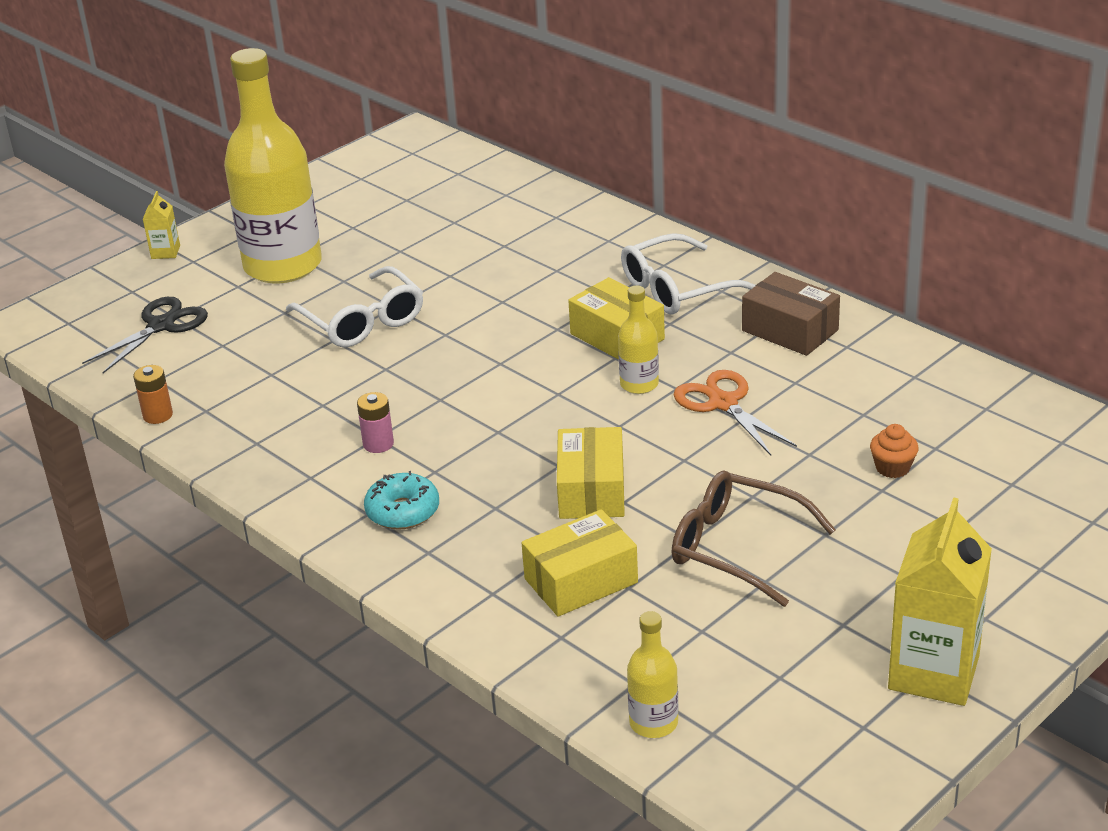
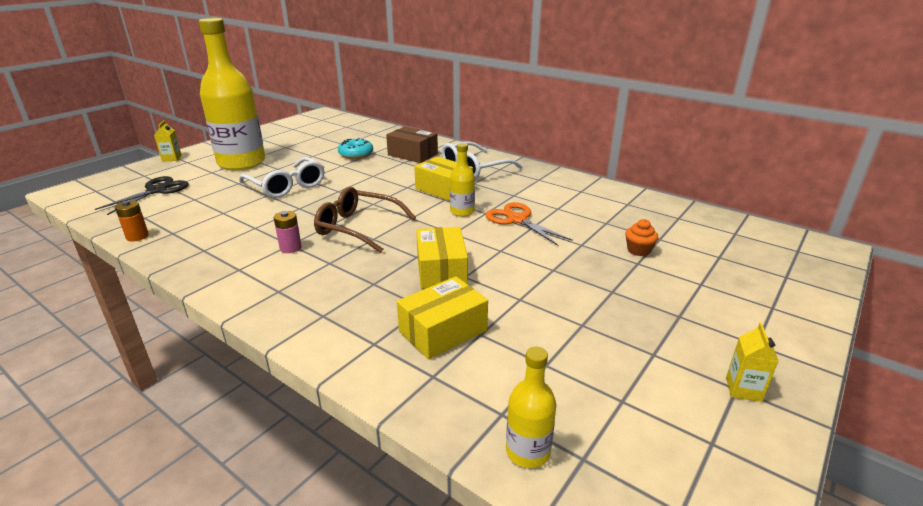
camera: 10 degrees left, 5 degrees down
turquoise donut [364,471,439,530] -> turquoise donut moved to [338,138,373,159]
brown glasses [671,471,836,607] -> brown glasses moved to [314,187,416,253]
brown box [742,272,840,356] -> brown box moved to [386,126,438,163]
yellow carton [888,497,992,706] -> yellow carton [726,323,778,402], size x0.46

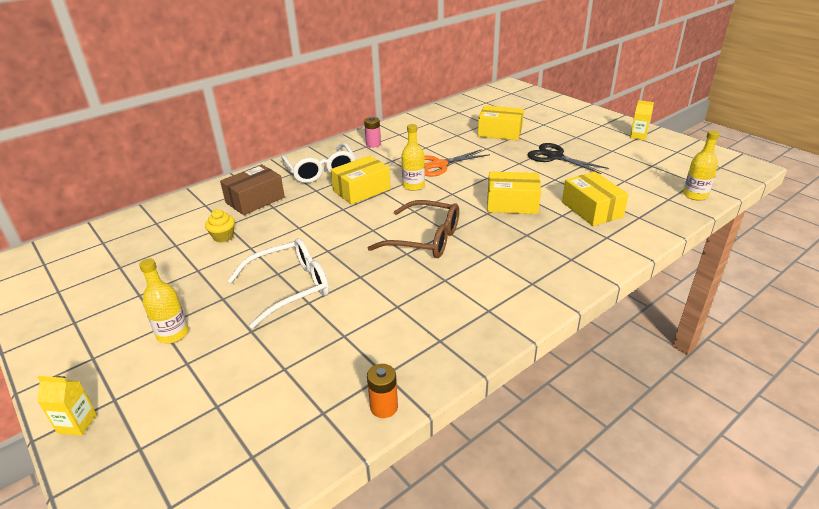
camera: 75 degrees left, 5 degrees up
black scissors [95,176,189,215] -> black scissors moved to [528,143,609,174]
yellow bottle [199,18,265,171] -> yellow bottle [139,259,188,343], size x0.44
pink battery [274,211,302,253] -> pink battery moved to [364,117,381,148]
brown glasses [314,187,416,253] -> brown glasses turned 105 degrees counterclockwise [368,200,459,258]
turquoise donut [338,138,373,159] -> yellow cupcake [205,209,235,242]
orange cupcake [625,219,658,256] -> yellow box [478,105,524,140]

